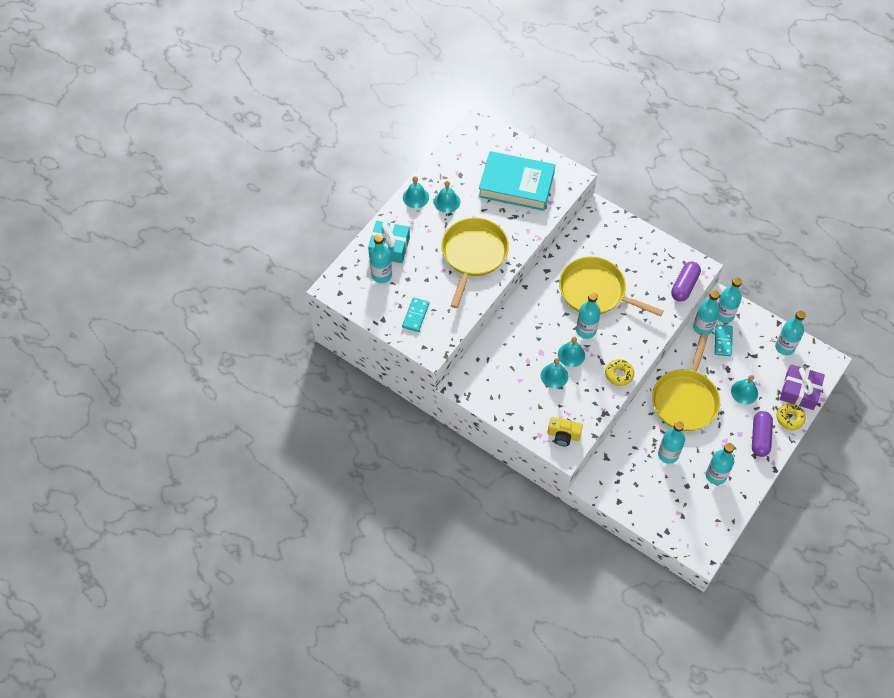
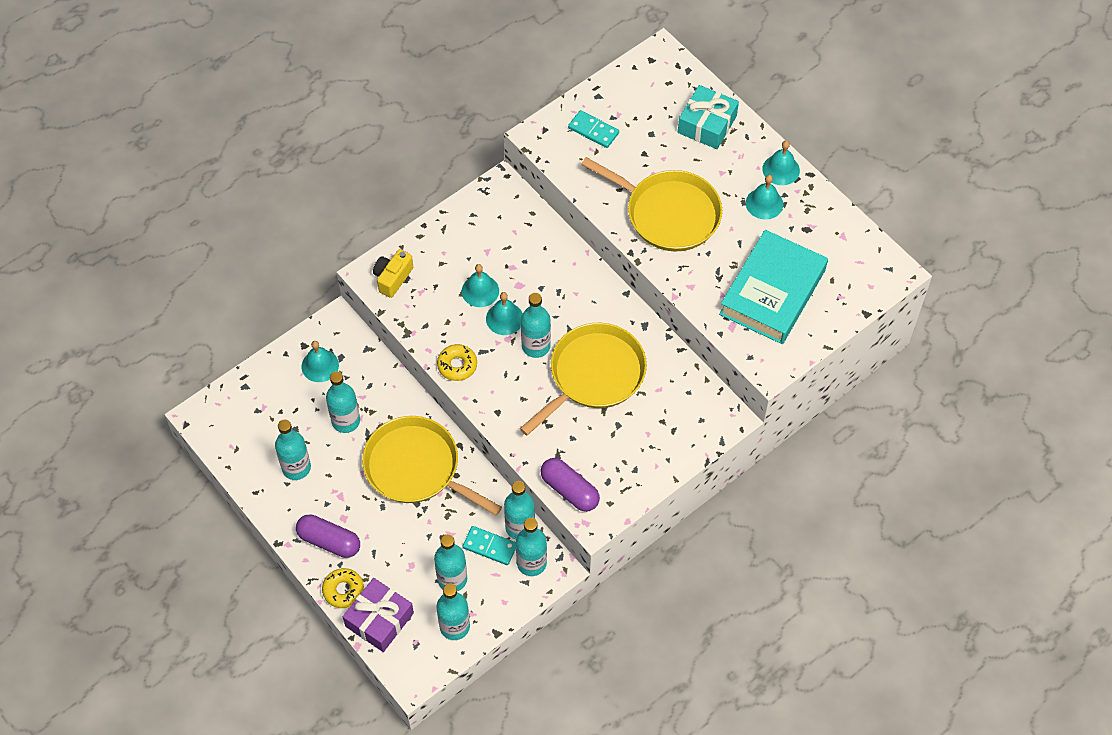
camera: 105 degrees right, 0 degrees up
turquoise bottle [369,234,392,283] -> turquoise bottle moved to [434,534,467,591]
turquoise bell [731,375,758,404] -> turquoise bell moved to [302,341,339,382]

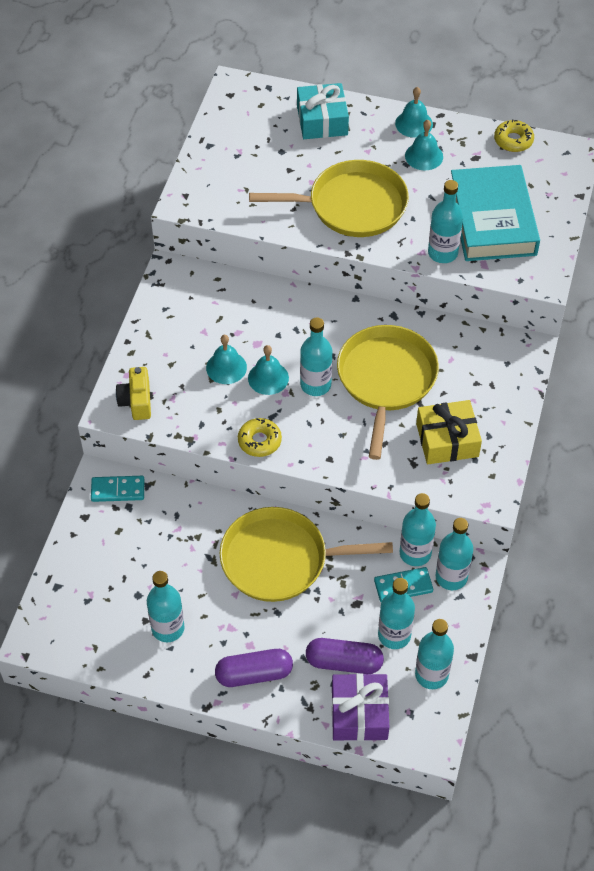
camera: 35 degrees left, 5 degrees down
turquoise bell [302,341,339,382] -> none
yellow donut [322,568,364,608] -> yellow donut moved to [494,119,534,152]
turquoise bottle [326,371,360,433] -> turquoise bottle moved to [428,180,463,263]
purple capsule [541,458,600,512] -> purple capsule moved to [306,638,384,674]
turquoise domino [568,110,619,148] -> turquoise domino moved to [91,476,144,502]
none -> yellow gift [416,400,482,464]

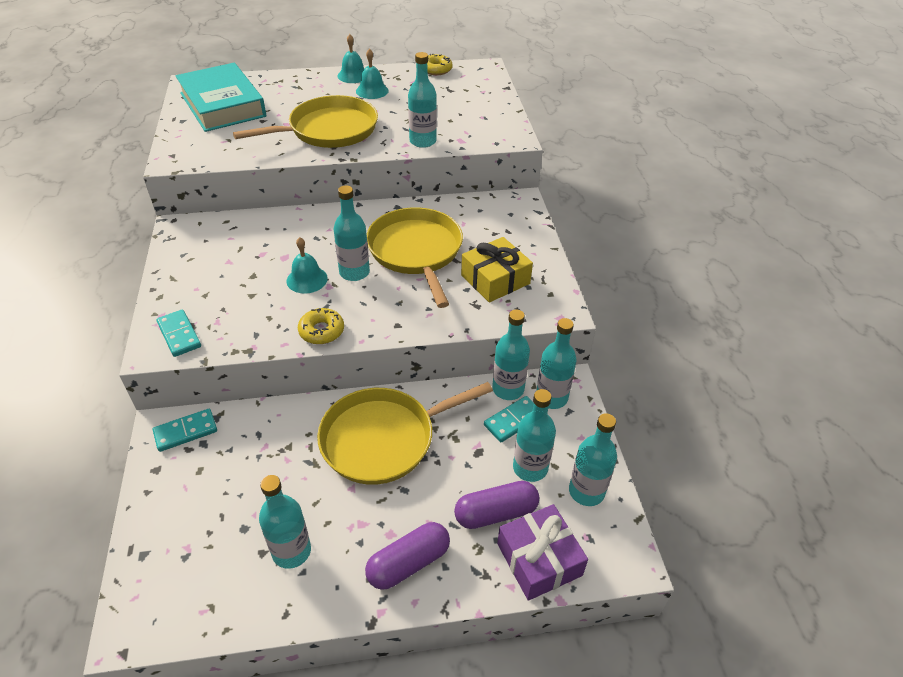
camera: 25 degrees left, 10 degrees down
yellow camera [116,367,151,420] -> turquoise domino [156,310,201,357]
turquoise bell [206,335,247,384] -> none
turquoise gift [297,83,349,139] -> none
turquoise book [451,165,540,261] -> turquoise book moved to [176,63,266,132]

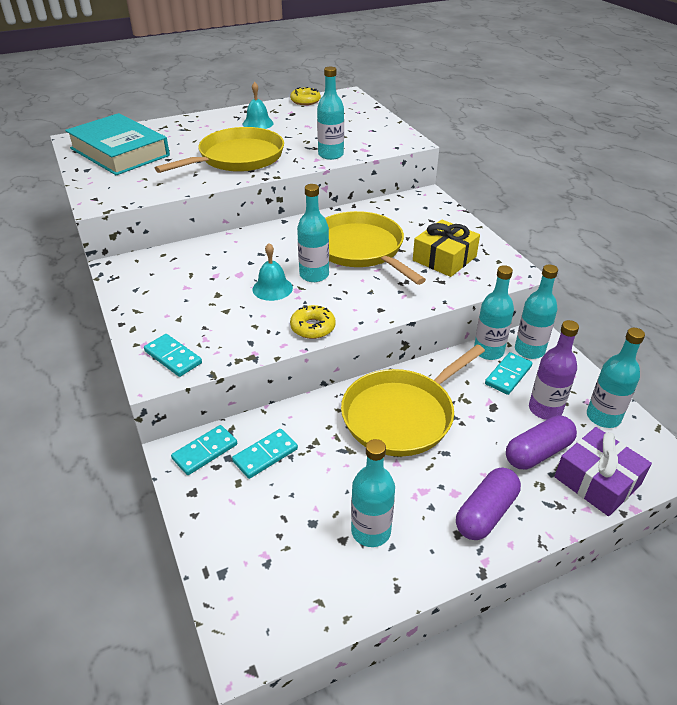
camera: 15 degrees left, 5 degrees down
turquoise bell [337,34,364,83] -> none
turquoise bottle [513,389,556,482] -> purple bottle [529,320,579,420]
none -> turquoise domino [232,429,298,479]

